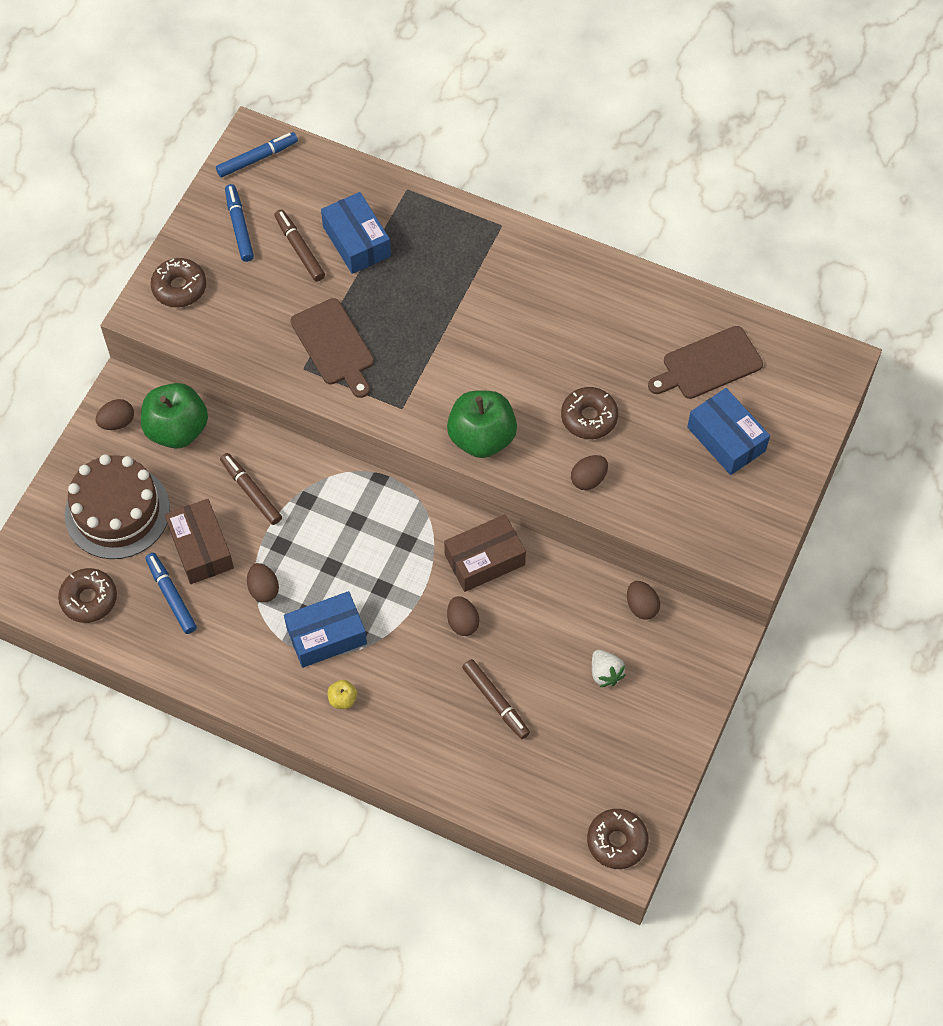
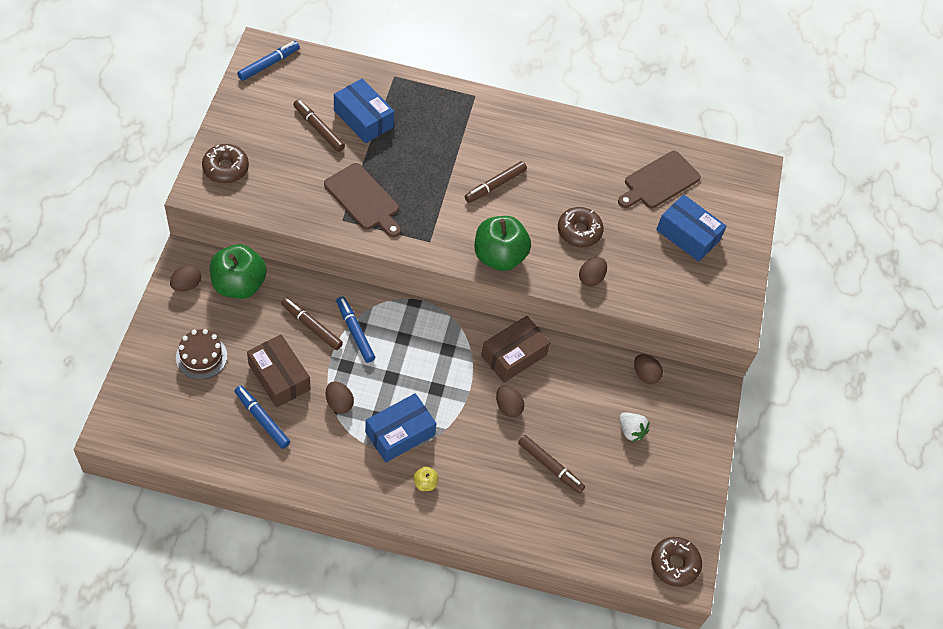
camera: 20 degrees left, 5 degrees down
brown donut [58,568,117,623] -> none
brown cake [65,454,170,559] -> brown cake [176,329,227,379], size x0.57
blue marker [225,184,254,262] -> blue marker moved to [336,297,375,363]
none -> brown marker [465,161,527,203]

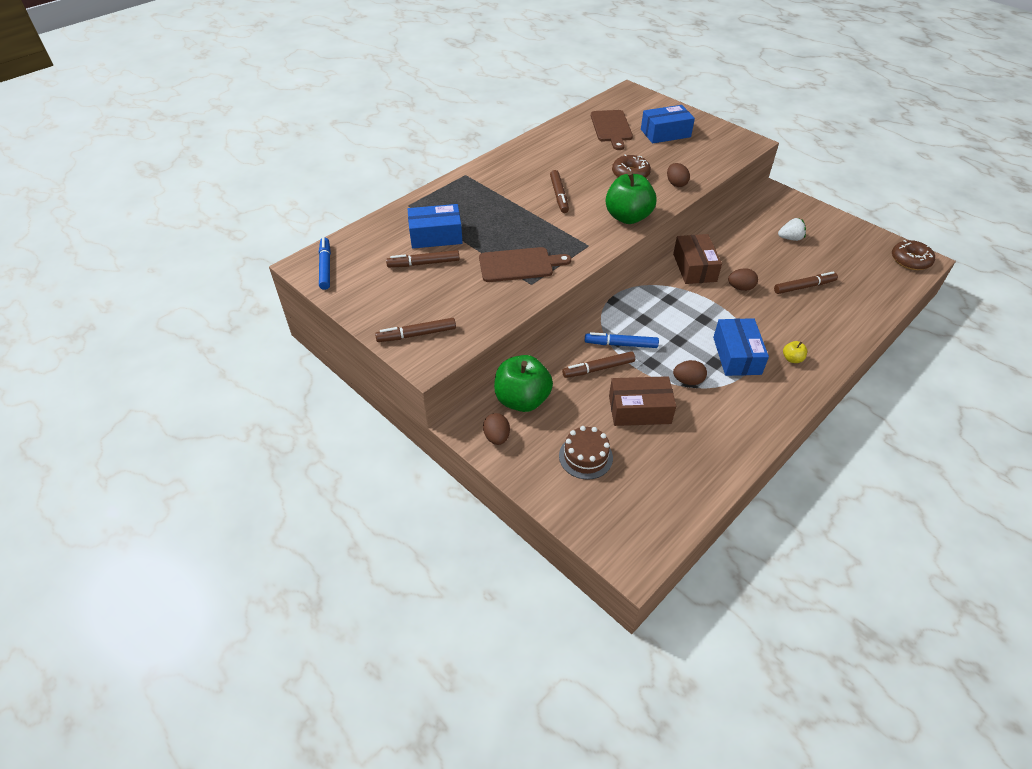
camera: 50 degrees left, 10 degrees down
brown donut [202,144,249,183] -> brown marker [375,318,456,342]
blue marker [234,385,290,449] -> none
brown egg [634,354,663,384] -> none

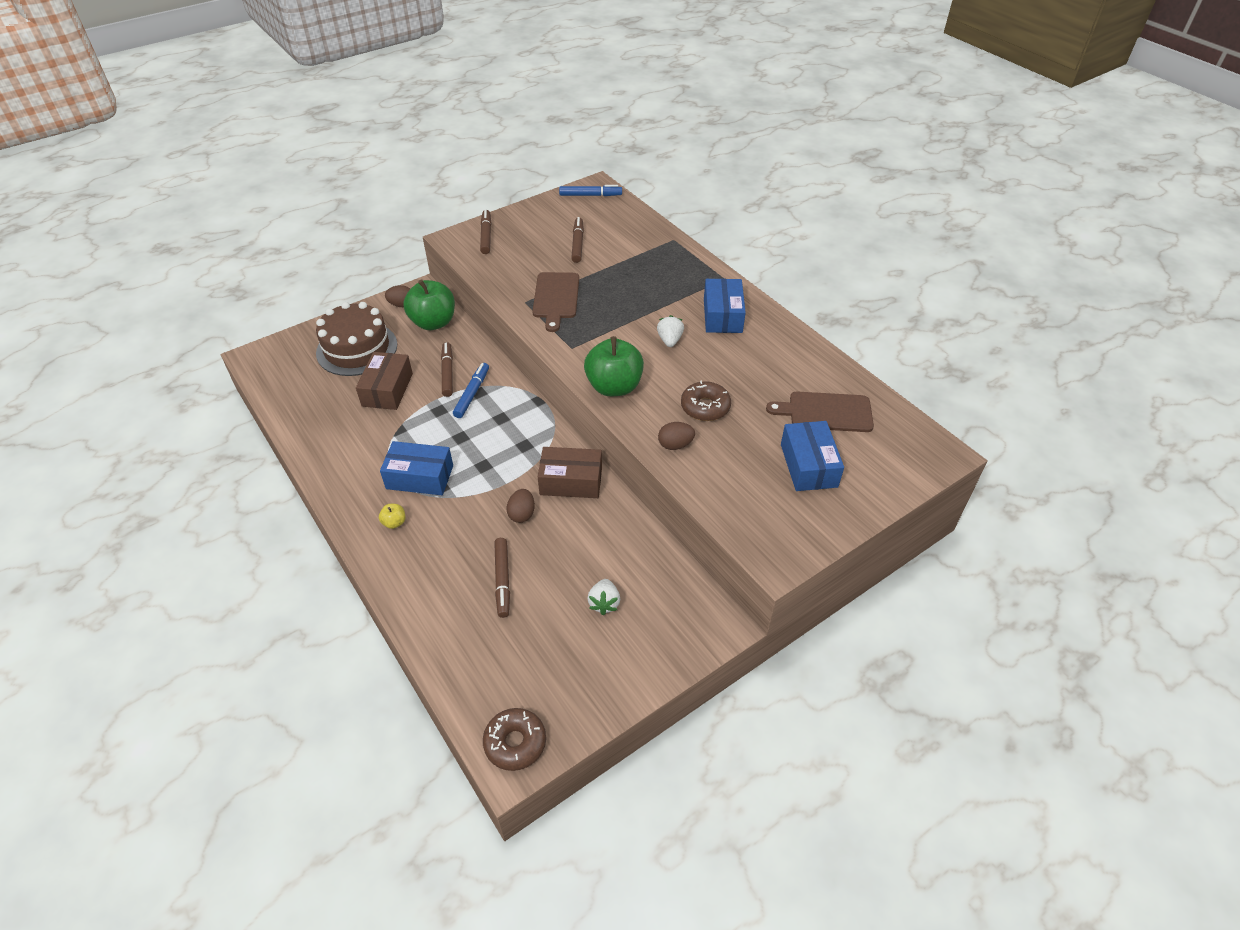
camera: 100 degrees right, 0 degrees up
blue box [408,204,463,249] -> blue box moved to [704,279,746,333]
brown marker [550,170,569,213] -> white strawberry [657,315,684,347]
brown cake [559,426,613,480] -> brown cake [316,302,397,376], size x1.76
brown egg [673,360,707,385] -> none

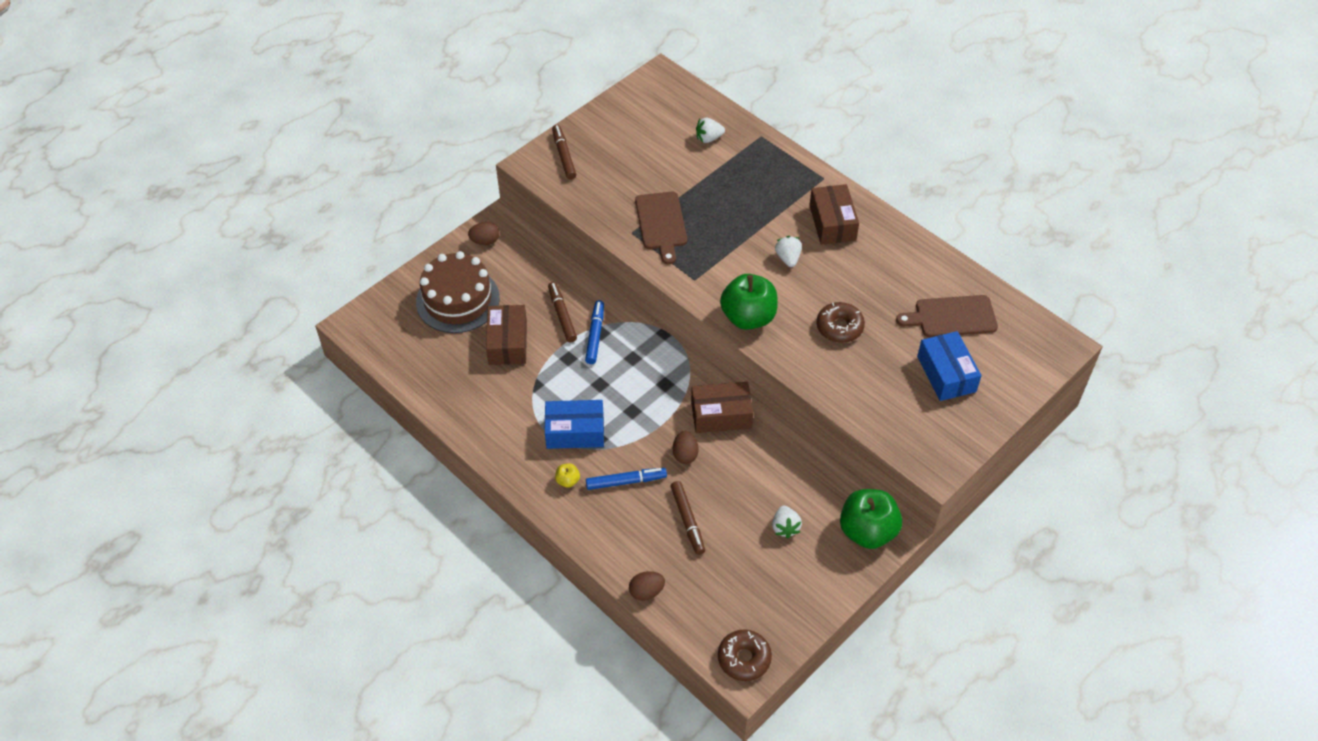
camera: 10 degrees left, 5 degrees up
green apple [403,279,455,330] -> green apple moved to [840,489,902,549]
blue marker [559,185,622,196] -> blue marker moved to [586,468,667,490]
brown marker [571,217,584,263] -> none
brown egg [658,422,695,450] -> brown egg moved to [629,571,665,601]
blue box [704,279,746,333] -> brown box [809,184,859,245]
none -> white strawberry [696,118,725,143]

